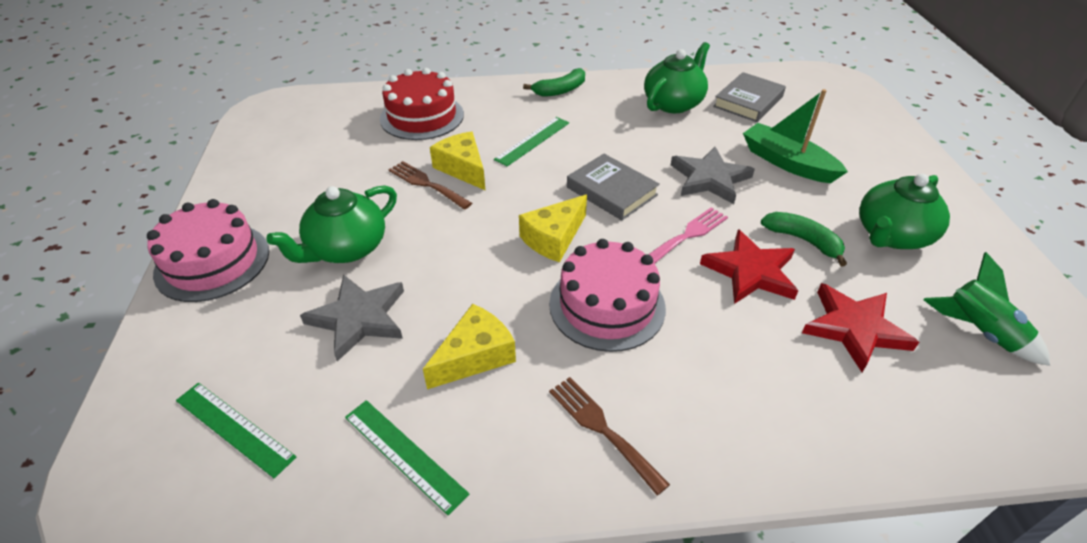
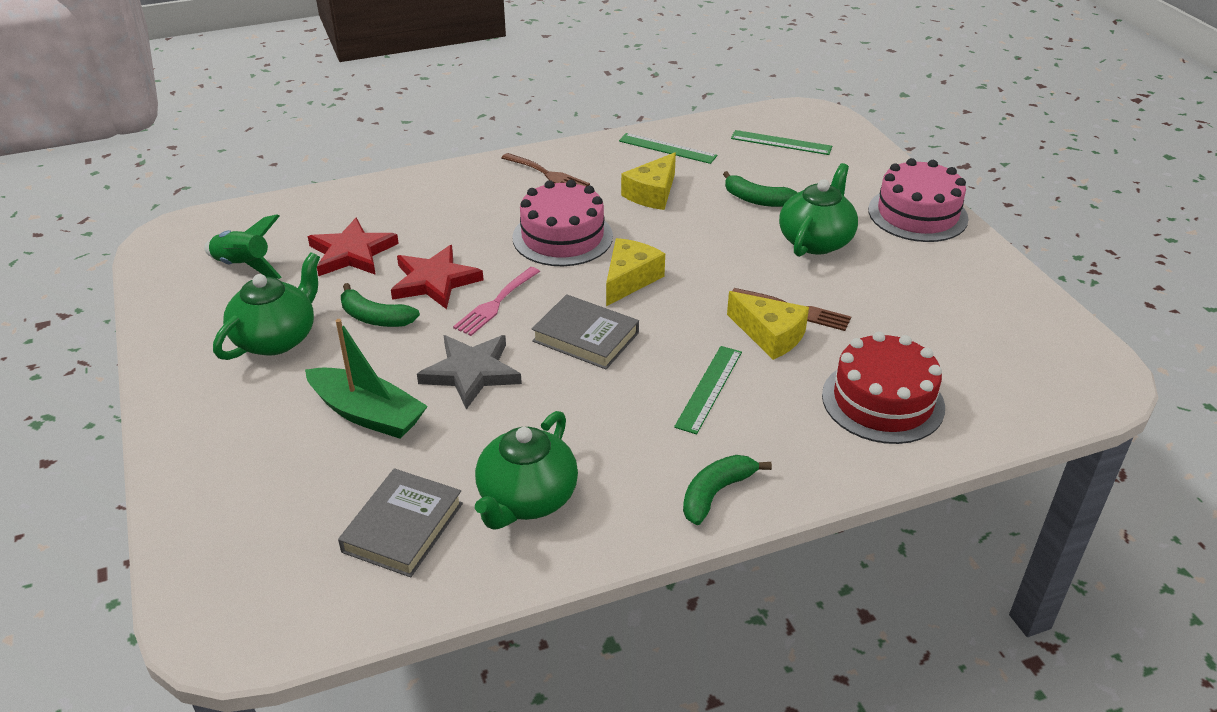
camera: 165 degrees right, 5 degrees down
grey star [300,275,404,361] -> green banana [723,171,798,207]

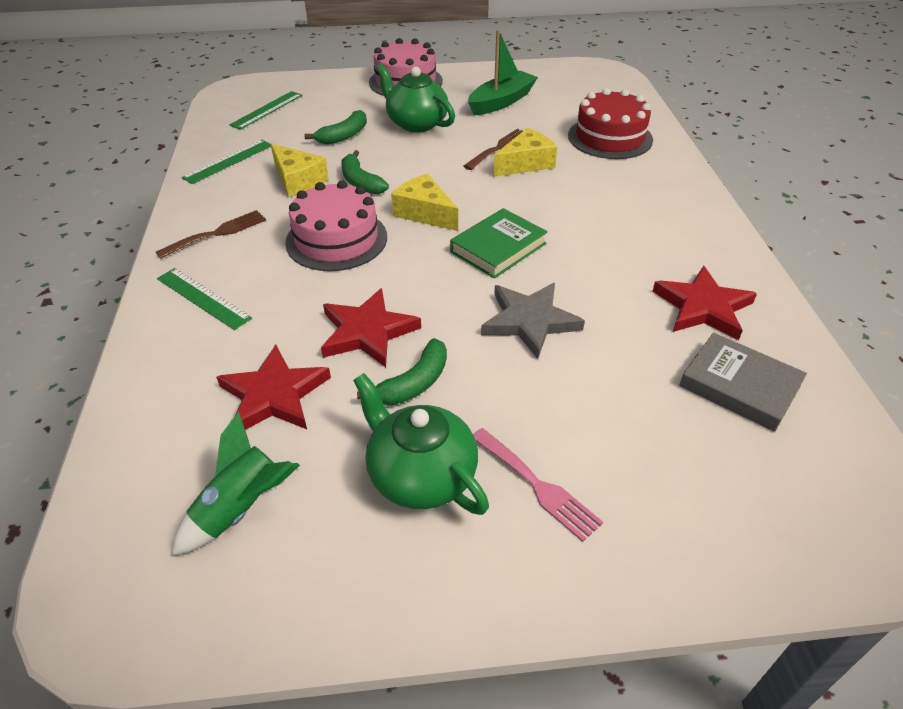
camera: 75 degrees left, 5 degrees up
green boat [305,319,428,439] -> green boat moved to [468,30,538,115]
pink fork [453,267,540,336] -> pink fork moved to [473,428,603,542]
green teapot [475,411,578,530] -> red star [653,266,757,340]
grey book [532,294,639,369] -> green book [450,208,548,279]
green ruler [674,346,742,434] -> green ruler moved to [157,268,252,330]
green banana [683,455,772,525] -> green banana moved to [341,150,389,194]

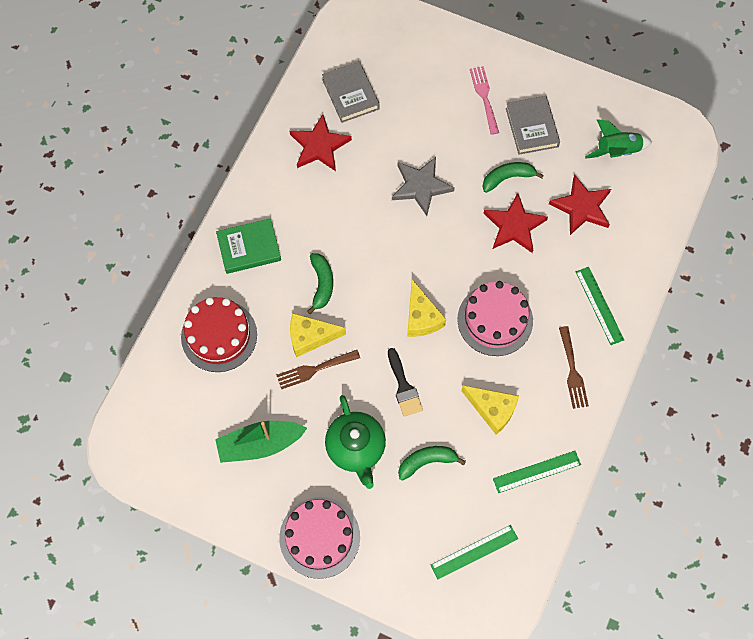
camera: 150 degrees left, 25 degrees up
brown fork [156,210,266,259] -> brown fork turned 90 degrees counterclockwise [559,326,589,409]
yellow cheese [271,143,329,197] -> yellow cheese turned 135 degrees clockwise [461,385,519,435]
green banana [341,150,389,194] -> green banana moved to [307,253,333,314]
green teapot [353,373,489,515] -> grey book [506,96,560,155]
green book [450,208,548,279] -> green book moved to [216,218,281,274]
none -> black brush [388,348,423,417]

